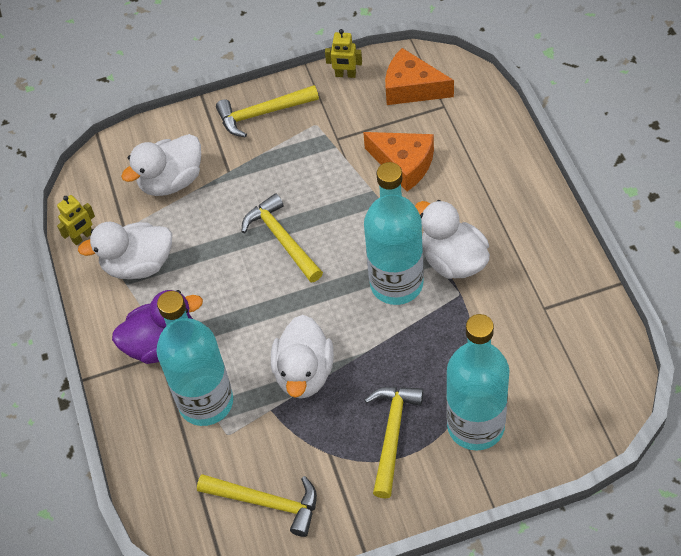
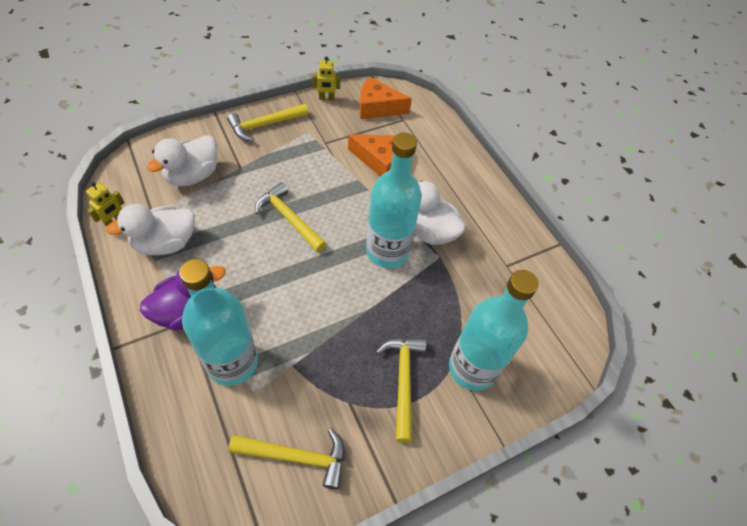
camera: 20 degrees left, 0 degrees up
white duck [271,315,334,399] -> none

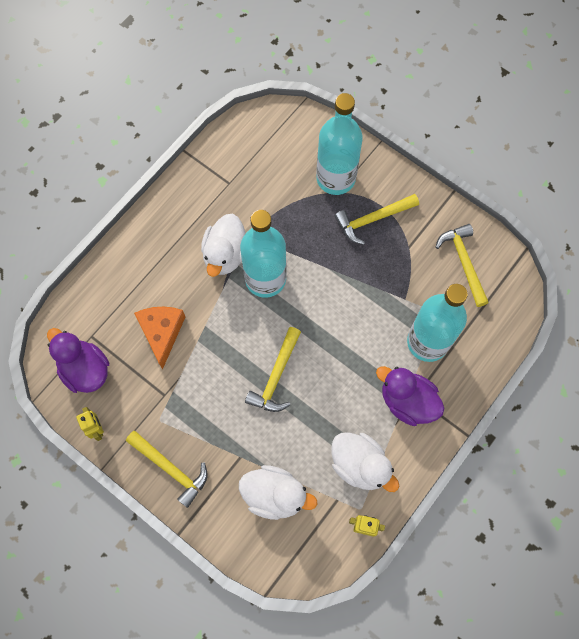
camera: 110 degrees left, 15 degrees up
orange cheese [359,77,412,119] -> purple duck [47,328,109,393]

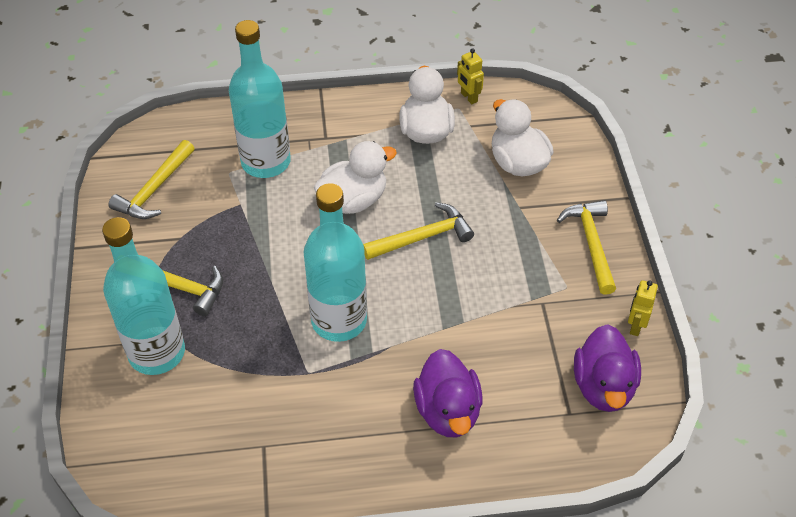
camera: 135 degrees left, 20 degrees down
orange cheese [134,307,185,369] -> none
white duck [201,213,246,277] -> white duck moved to [314,141,397,214]
purple duck [376,366,445,426] -> purple duck moved to [413,349,483,437]

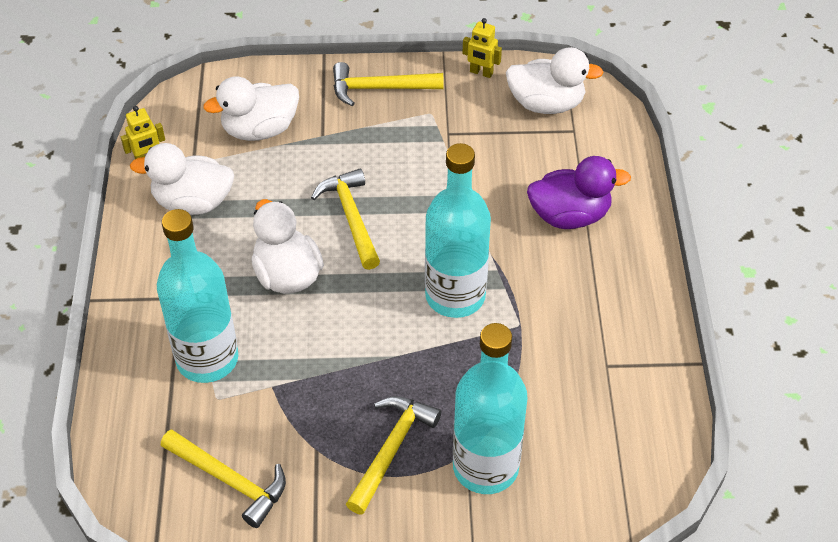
camera: 85 degrees left, 0 degrees up
purple duck [574,324,641,412] -> white duck [506,47,604,114]

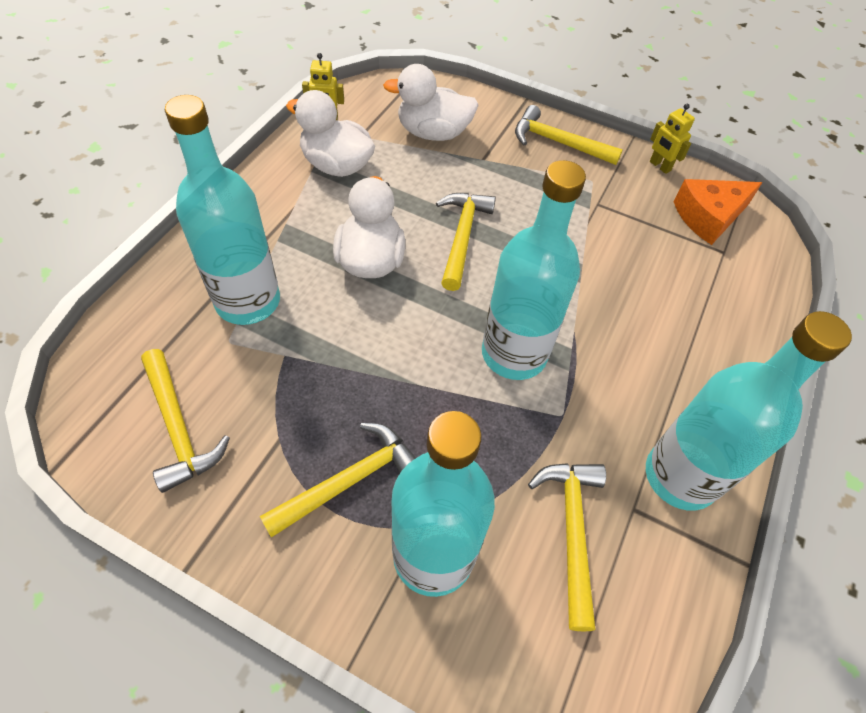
camera: 25 degrees right, 5 degrees up
white duck [506,47,604,114] -> orange cheese [673,179,762,245]
purple duck [527,156,631,229] -> none
none -> yellow hammer [528,463,606,632]
none -> turquoise bottle [646,311,852,511]

